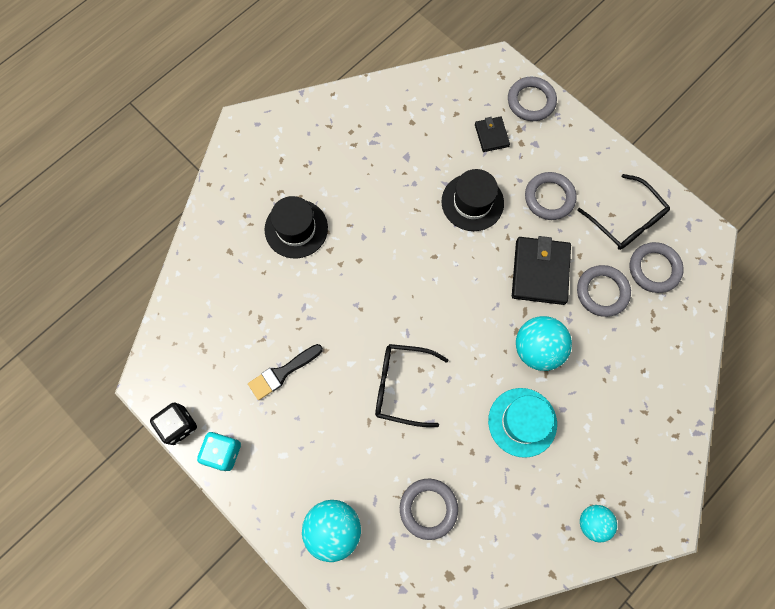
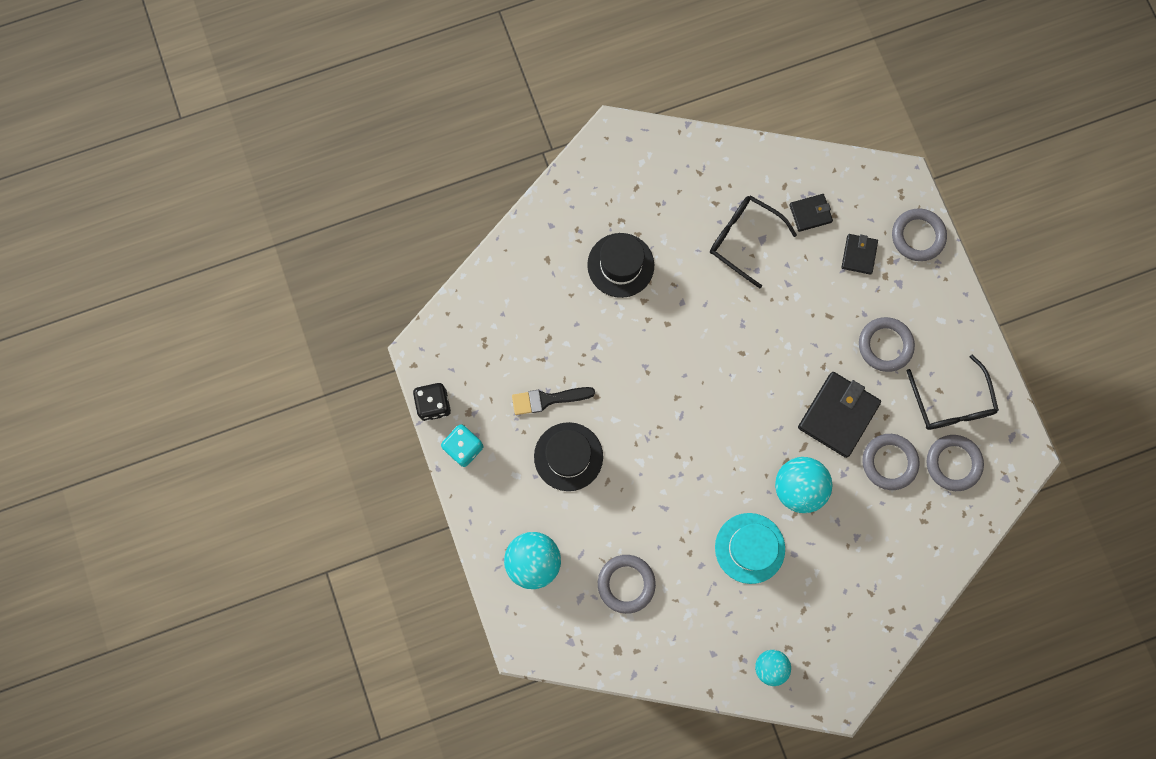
camera: 25 degrees right, 5 degrees up
black glasses [375,344,448,427] -> black glasses moved to [710,195,797,288]
black hat [441,169,504,231] -> black hat moved to [534,422,603,491]
none -> black wallet [789,194,833,232]

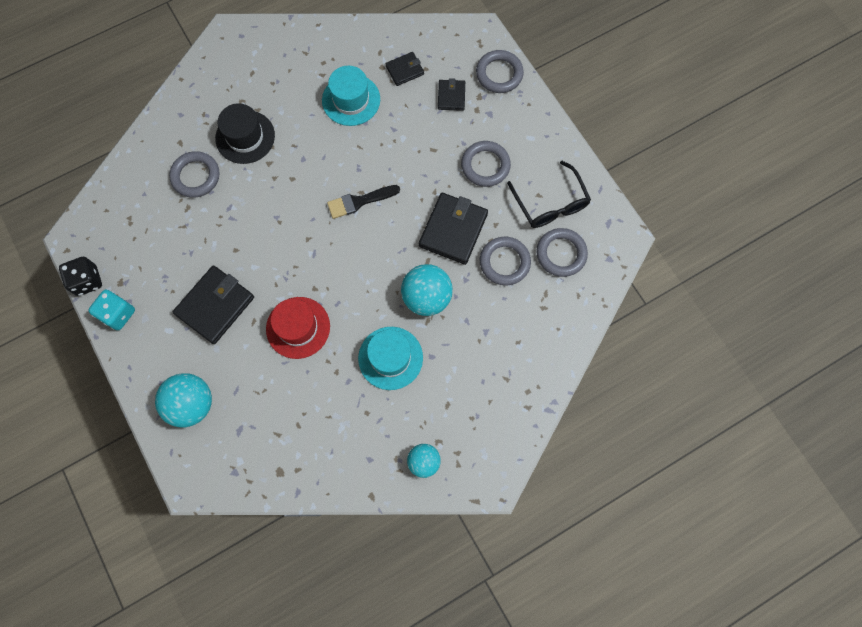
camera: 10 degrees left, 5 degrees down
black brush [512,387,595,415] -> black brush moved to [327,185,400,219]
black hat [534,422,603,491] -> black wallet [173,265,254,344]
grey ring [598,555,656,614] -> grey ring moved to [169,151,219,198]
black glasses [710,195,797,288] -> turquoise hat [322,66,380,126]
none -> red hat [266,297,330,359]

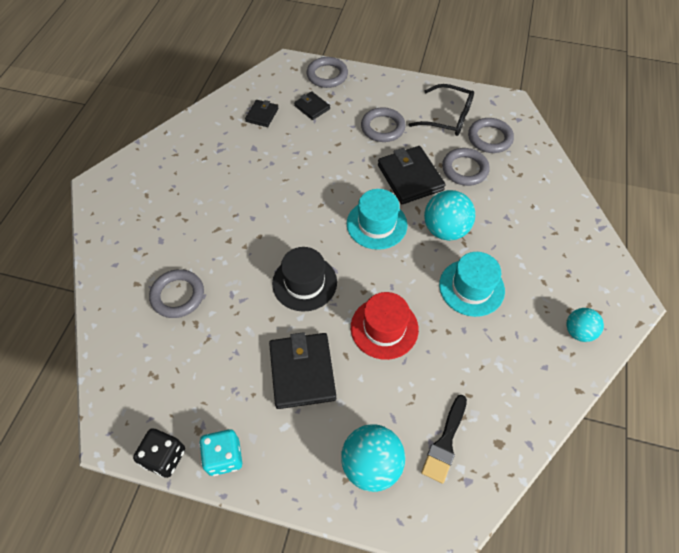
camera: 45 degrees left, 15 degrees down
black hat [215,103,275,164] -> black hat moved to [272,247,337,312]
turquoise hat [322,66,380,126] -> turquoise hat moved to [347,189,407,250]
black brush [327,185,400,219] -> black brush moved to [421,395,467,484]

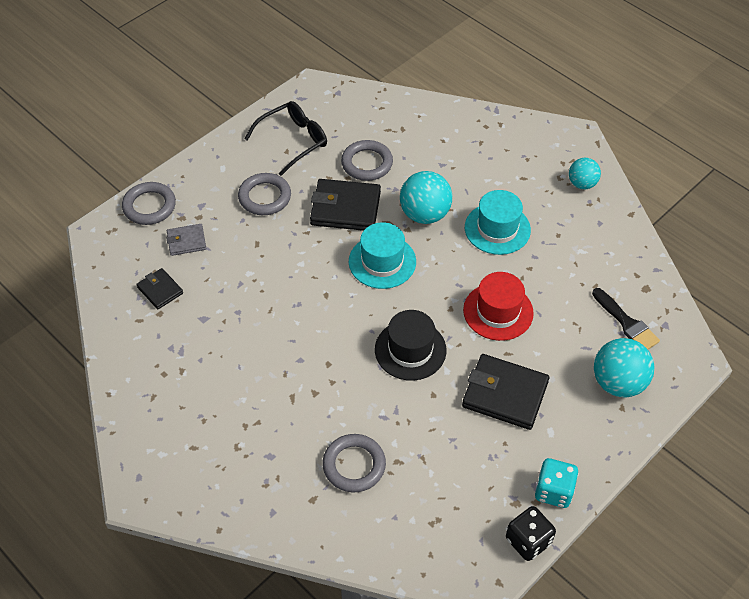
camera: 60 degrees left, 5 degrees down
black wallet [294,91,330,120] -> grey wallet [166,224,206,256]
grey ring [468,118,514,153] -> none

